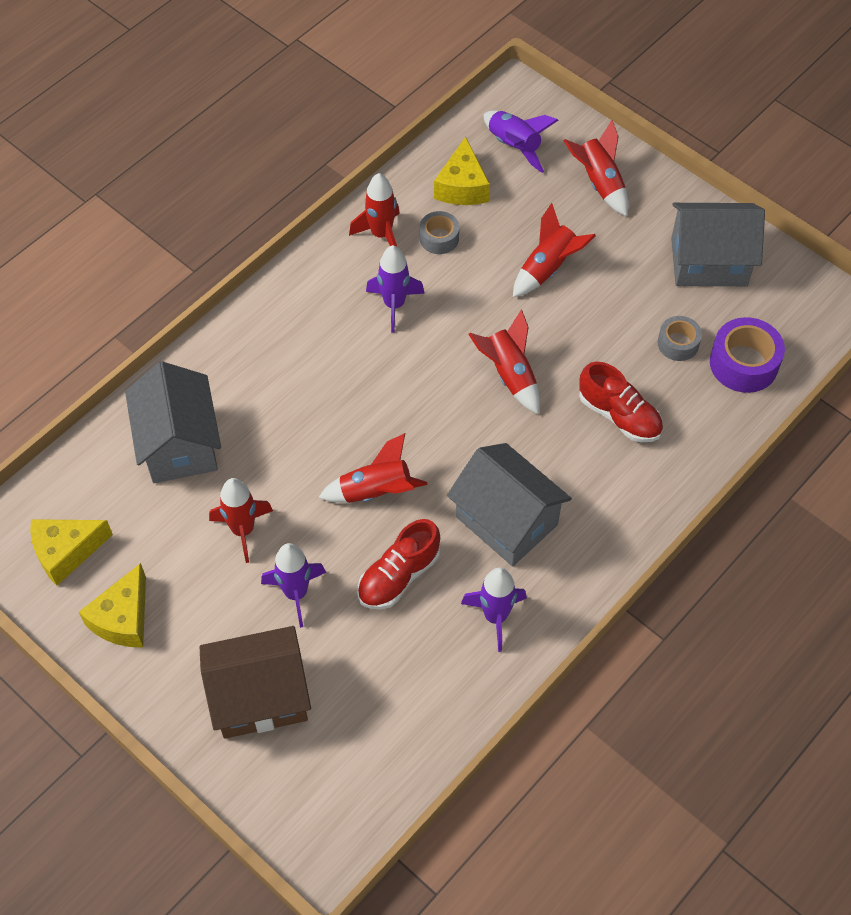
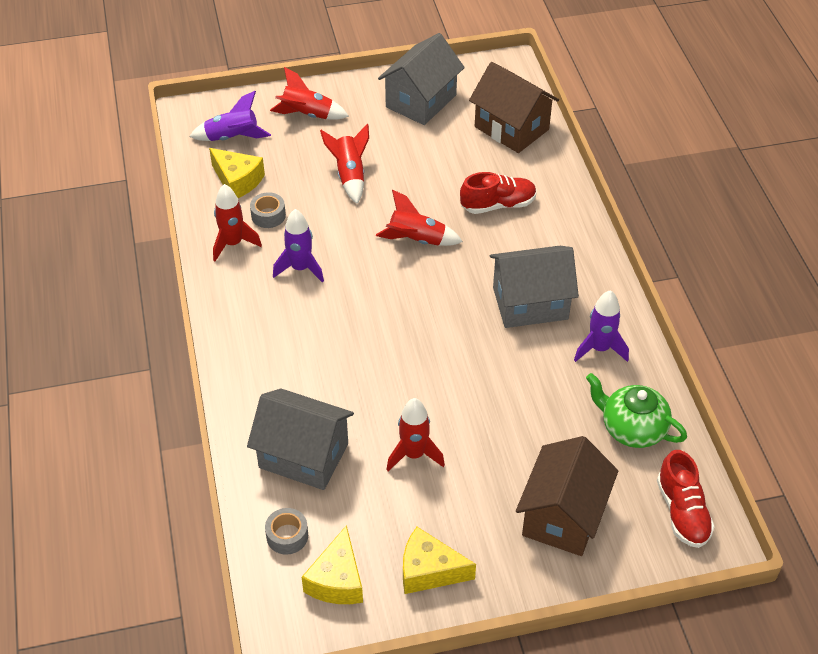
camera: 55 degrees left, 10 degrees down
yellow cheese [79,563,146,647] -> yellow cheese turned 135 degrees clockwise [403,527,476,594]
purple rocket [261,543,326,628] -> none
red rocket [318,433,428,503] -> none
red shoe [358,519,440,609] -> red shoe moved to [657,450,715,548]
grey tape [658,316,702,361] -> grey tape moved to [265,508,308,555]
purple tape [710,317,785,393] -> brown house [469,62,559,153]
none -> green teapot [586,373,687,448]

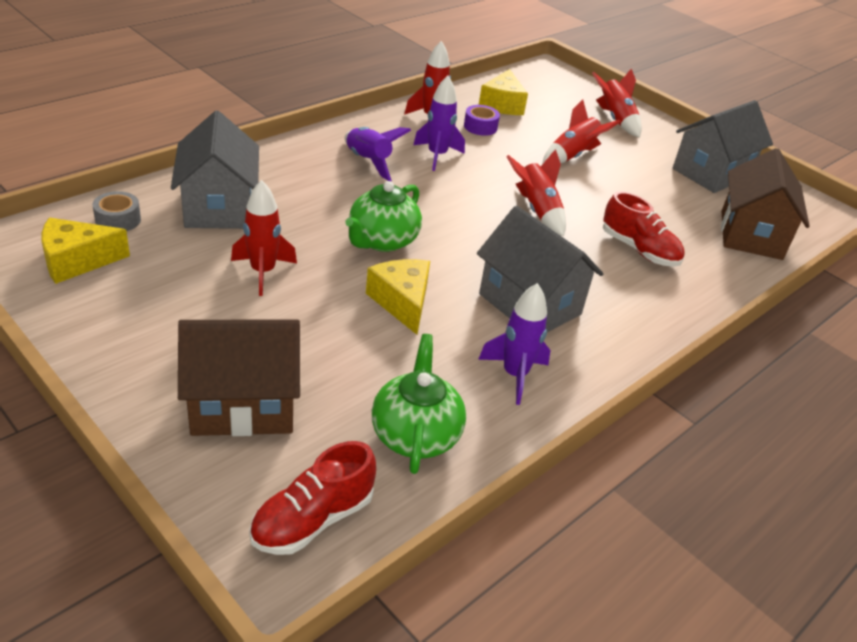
camera: 55 degrees right, 10 degrees down
purple rocket [189,91,271,141] -> purple rocket moved to [345,127,411,181]
grey tape [250,192,286,228] -> purple tape [464,105,500,136]
grey house [378,33,465,125] -> grey house turned 45 degrees counterclockwise [673,100,773,193]
yellow cheese [403,527,476,594] -> yellow cheese moved to [366,259,430,335]
none -> green teapot [345,181,422,252]

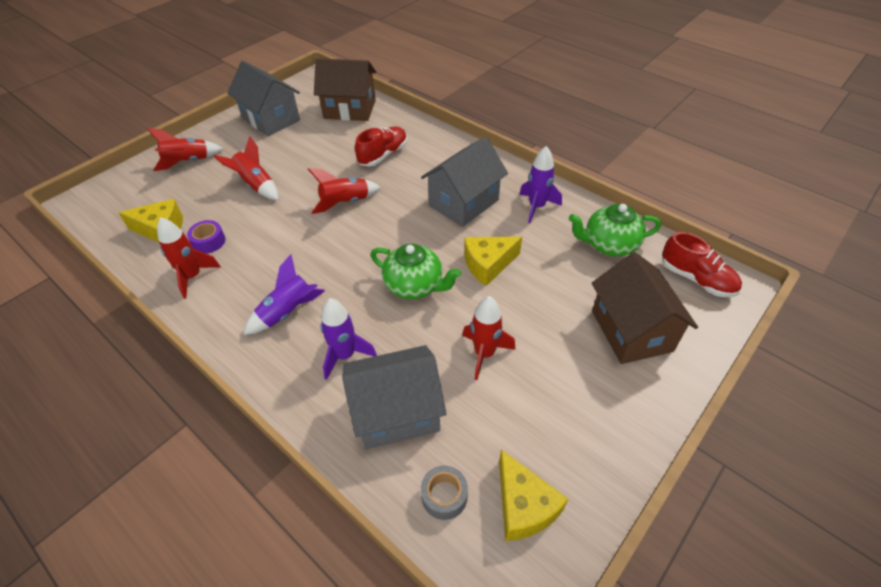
camera: 90 degrees left, 10 degrees up
purple rocket [413,76,465,171] -> purple rocket moved to [321,298,377,380]

